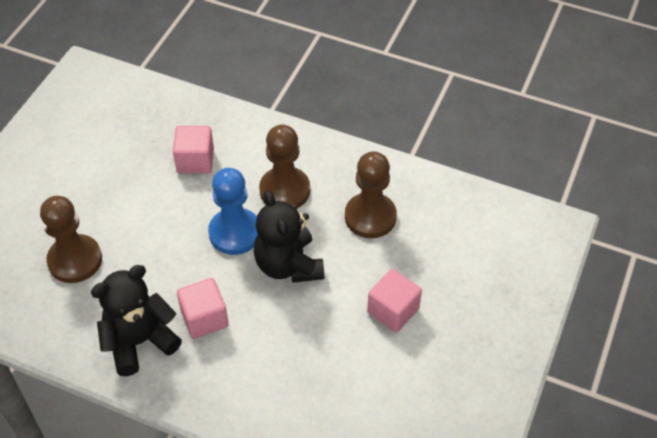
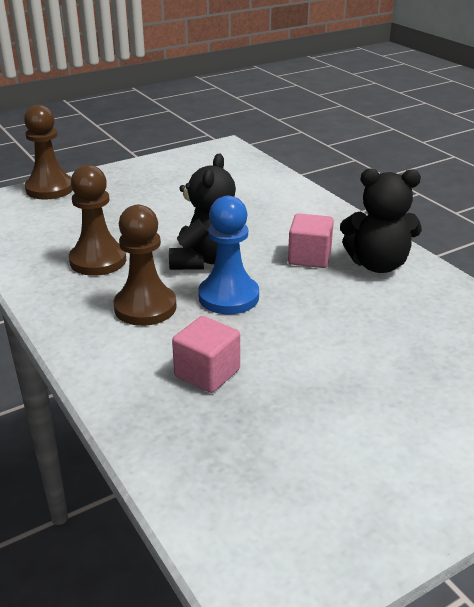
camera: 145 degrees left, 20 degrees down
brown pawn [40,196,102,283] -> brown pawn moved to [24,105,73,200]
pink cube [367,269,422,332] -> none

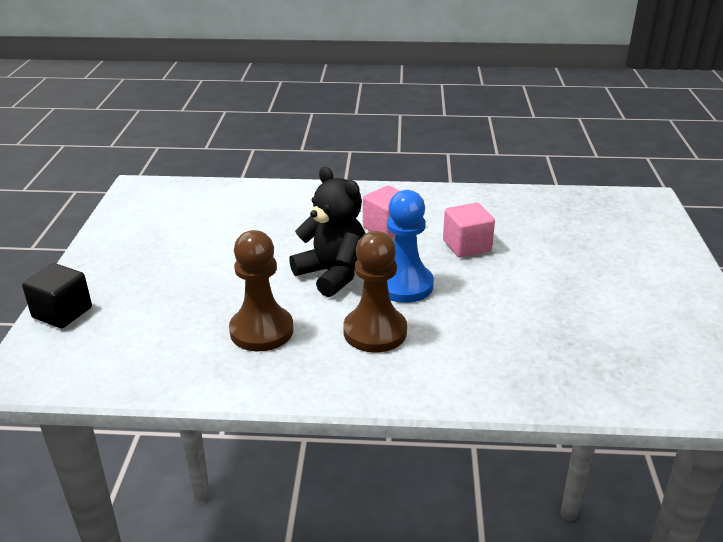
camera: 55 degrees left, 0 degrees up
brown pawn [24,105,73,200] -> black cube [22,263,92,328]
pink cube [172,316,240,393] -> pink cube moved to [443,203,495,257]
black teddy bear [340,168,422,273] -> none

